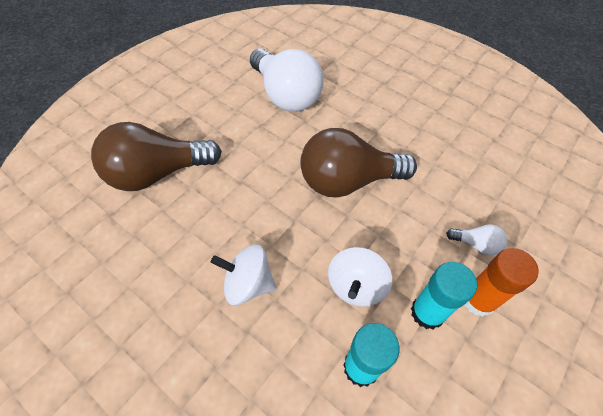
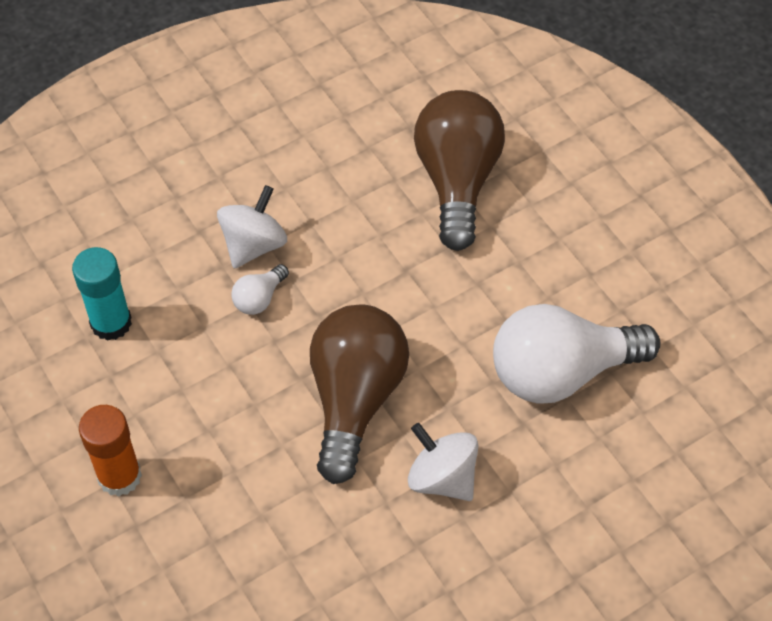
camera: 110 degrees right, 0 degrees up
white spinning top [328,247,392,307] -> white spinning top moved to [408,423,478,501]
turquoise glue stick [411,262,477,329] -> none
white light bulb [446,224,507,256] -> white light bulb moved to [231,264,289,315]

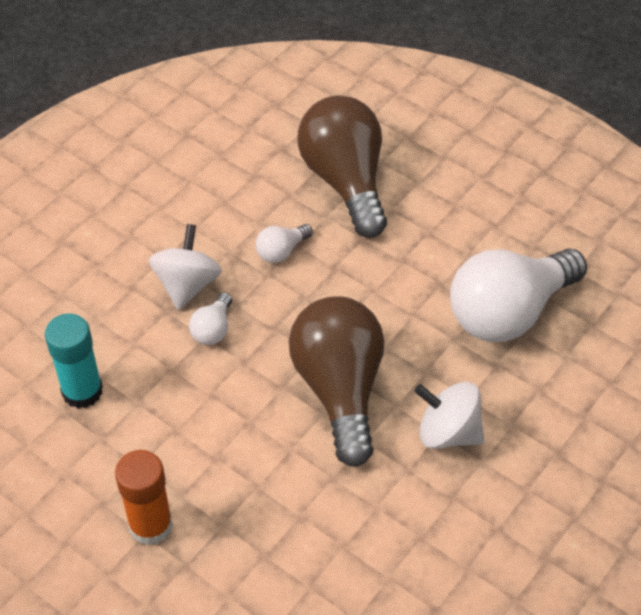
camera: 20 degrees left, 5 degrees down
none -> white light bulb [256,224,313,263]

